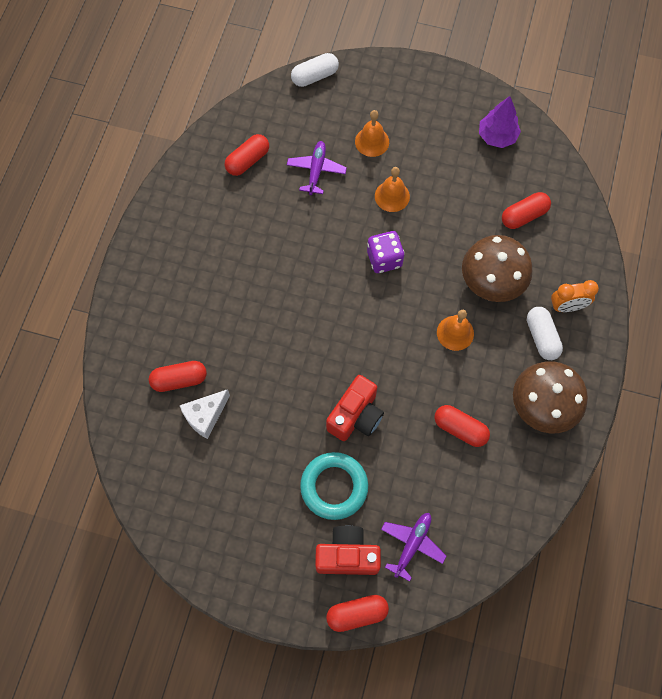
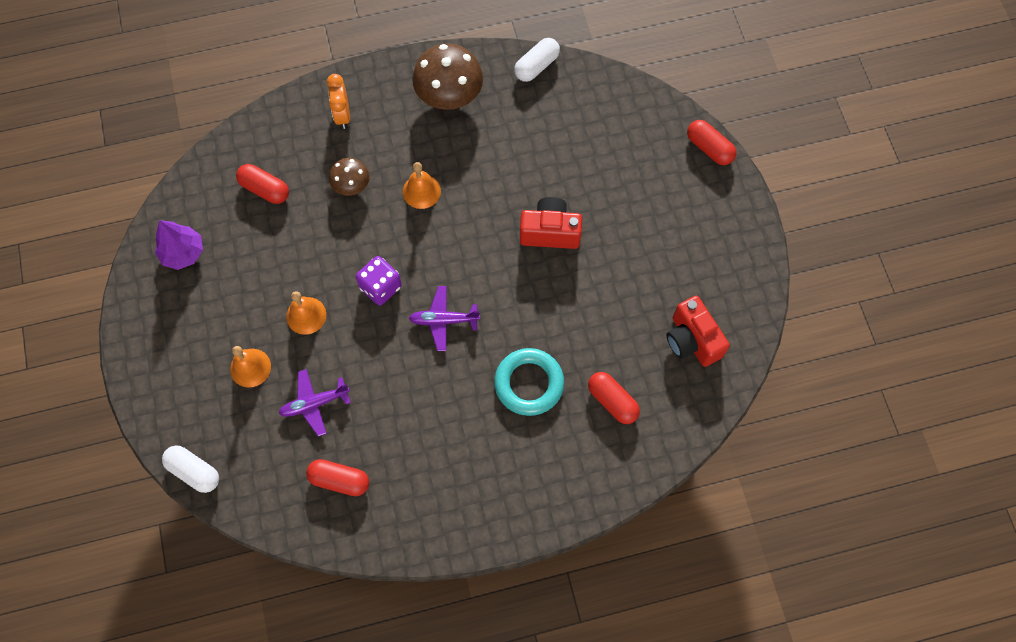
camera: 120 degrees left, 0 degrees up
white cheese [180,389,230,439] -> none
turquoise ring [300,452,368,520] -> turquoise ring moved to [494,348,564,416]
red camera [315,525,381,575] -> red camera moved to [666,296,730,367]
purple plane [381,513,447,582] -> purple plane moved to [409,286,480,351]
red capsule [434,405,490,447] -> none
brown mushroom [462,235,532,302] -> brown mushroom [329,158,370,196], size x0.56
white capsule [527,307,563,360] -> white capsule moved to [514,38,560,82]
orange clock [551,280,599,312] -> orange clock turned 150 degrees counterclockwise [327,74,350,129]

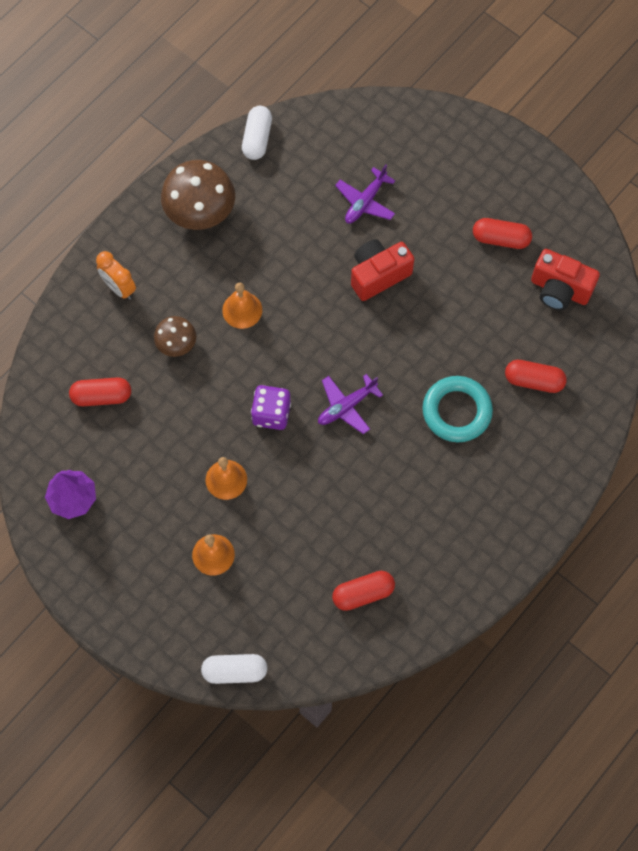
camera: 35 degrees left, 0 degrees up
purple plane [279,369,351,436] -> purple plane moved to [335,165,395,223]
red capsule [687,120,736,165] -> red capsule moved to [473,218,532,249]

